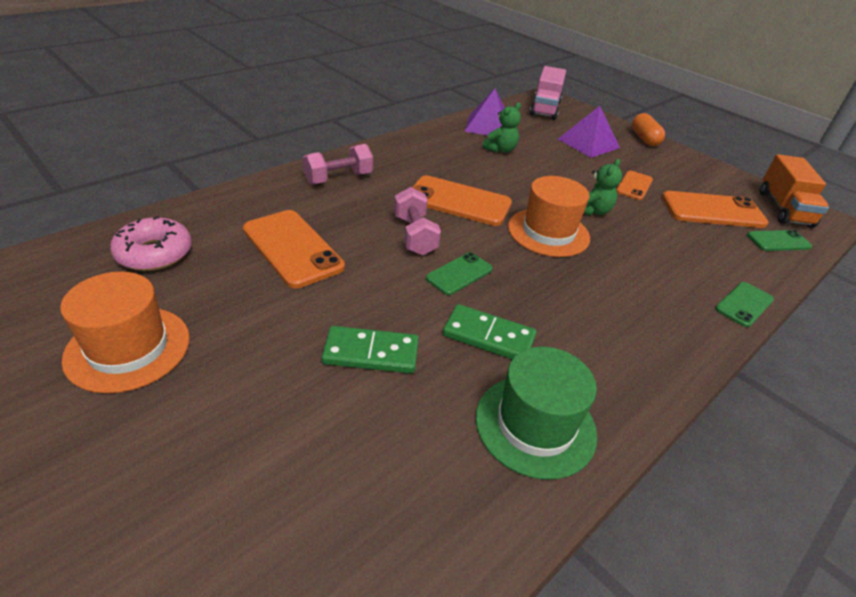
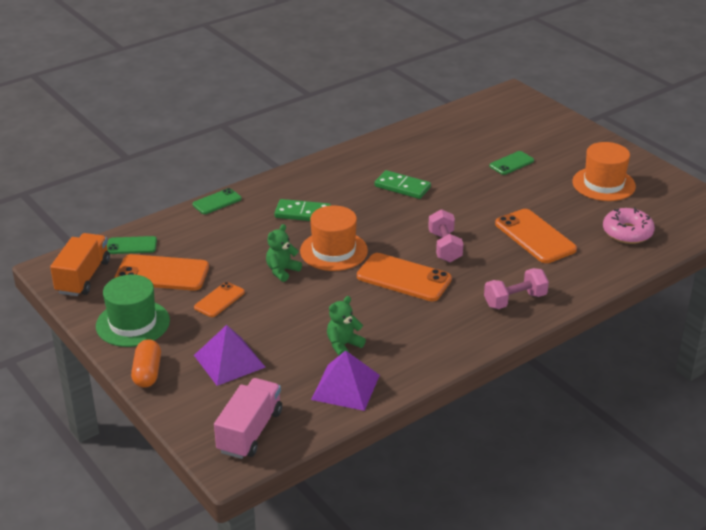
camera: 170 degrees left, 5 degrees down
green domino [322,326,419,374] -> green domino moved to [274,199,331,221]
green phone [426,252,493,295] -> green phone moved to [489,151,534,175]
green hat [476,347,597,480] -> green hat moved to [96,274,170,347]

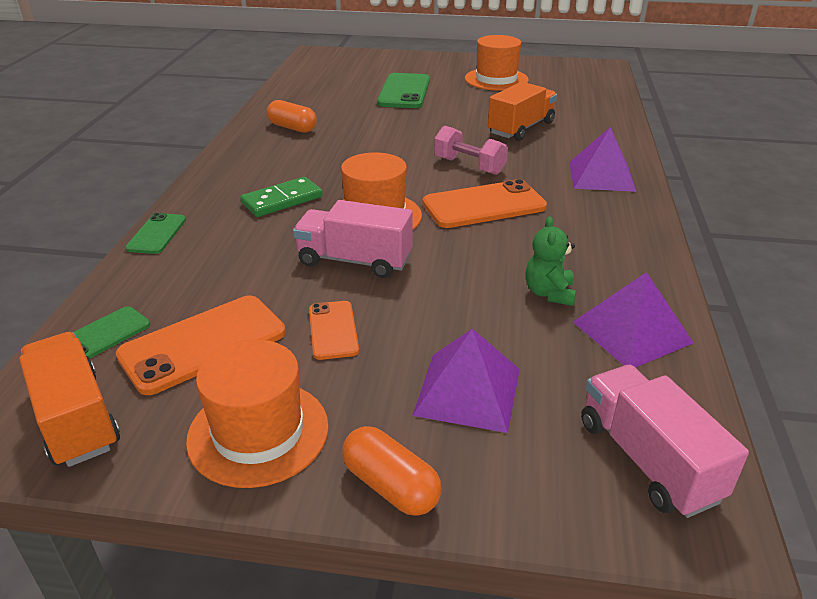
camera: 45 degrees left, 0 degrees up
green hat [96,274,170,347] -> orange hat [186,340,329,488]
green teddy bear [266,224,302,282] -> pink truck [293,200,413,278]
green domino [374,170,431,199] -> none
pink dumbbell [484,268,549,309] -> purple pyramid [569,127,636,192]
green phone [489,151,534,175] -> green phone [377,73,430,108], size x1.75
orange phone [495,209,577,263] -> orange truck [488,82,557,141]
pink donut [603,208,655,244] -> none
none -> orange capsule [267,100,317,133]

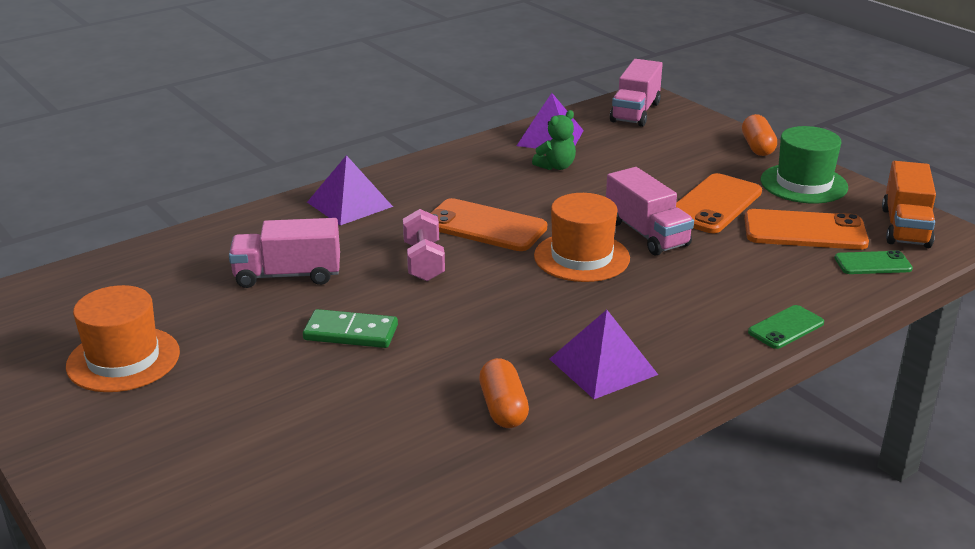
camera: 135 degrees left, 5 degrees down
orange hat [186,340,329,488] -> green hat [761,126,848,204]
green domino [240,177,323,217] -> green domino moved to [303,309,398,348]
orange phone [309,301,359,360] -> orange phone [676,173,762,233], size x1.75
green phone [377,73,430,108] -> none
purple pyramid [412,329,520,433] -> purple pyramid moved to [550,310,658,399]
orange truck [488,82,557,141] -> pink truck [229,218,340,288]

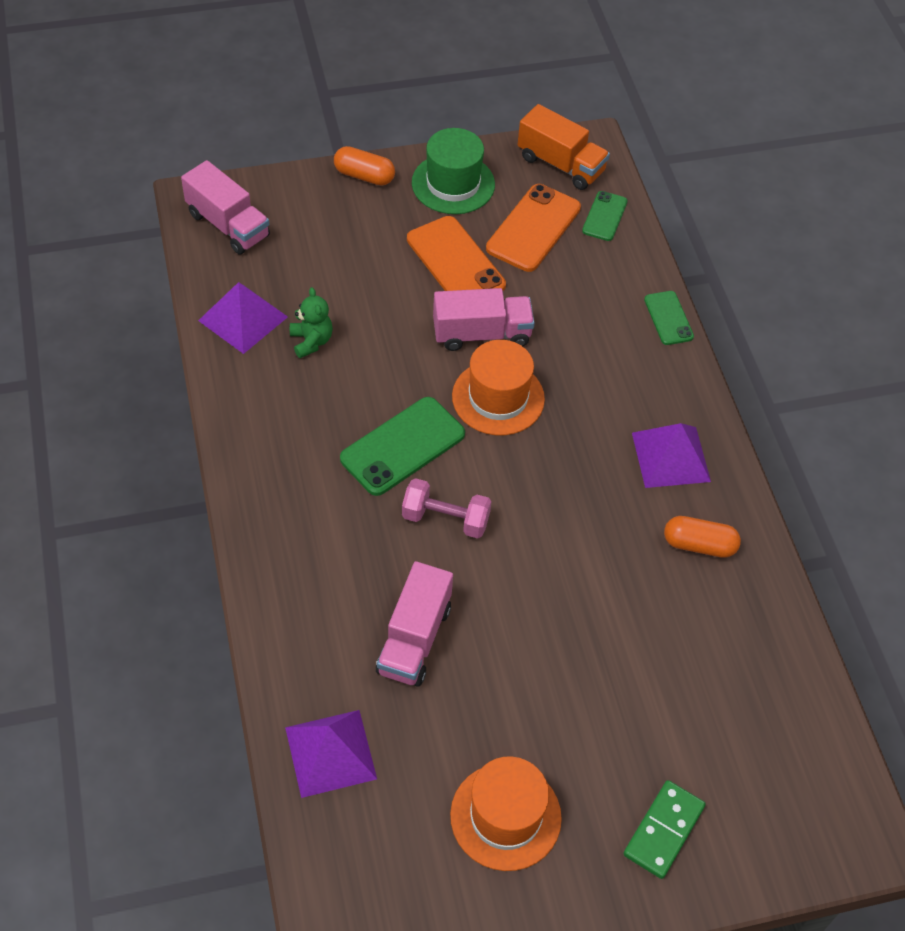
camera: 70 degrees left, 25 degrees up
green domino [303,309,398,348] -> green domino moved to [623,780,706,879]
purple pyramid [307,155,393,226] -> purple pyramid moved to [285,710,377,798]
orange phone [430,198,547,251] -> green phone [340,397,465,496]

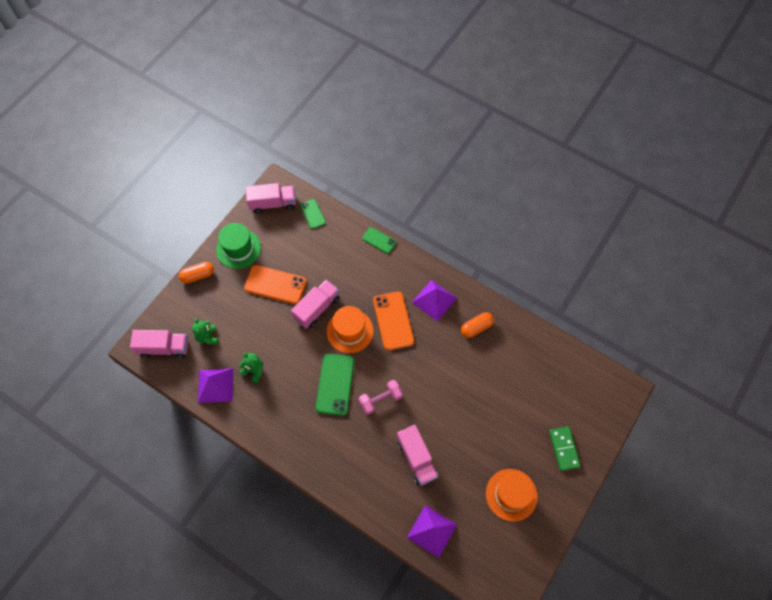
camera: 40 degrees left, 10 degrees up
orange phone [486,184,581,272] -> orange phone moved to [373,291,414,350]
orange truck [518,104,610,190] -> pink truck [246,183,296,214]
none -> green teddy bear [192,318,218,344]

